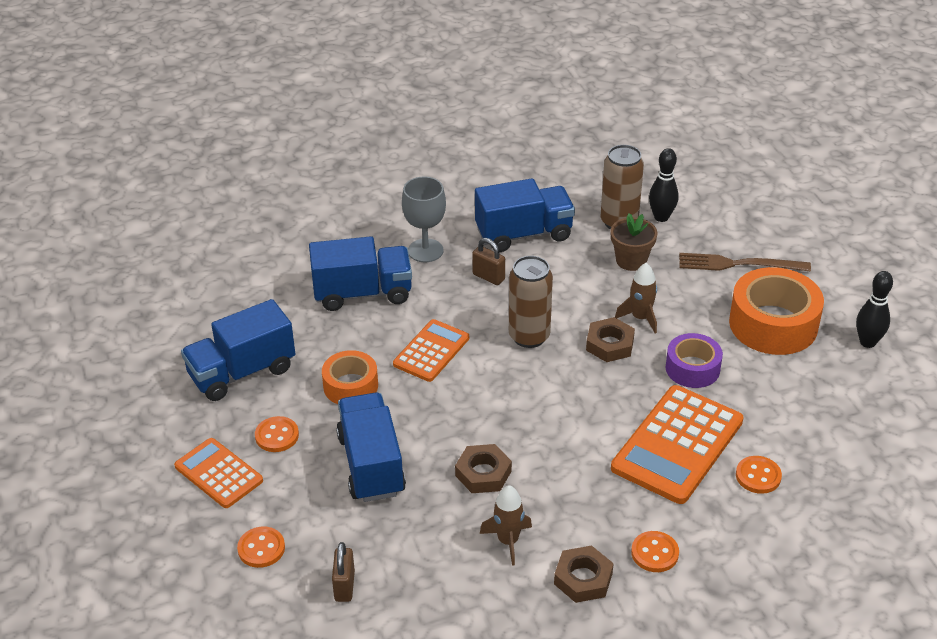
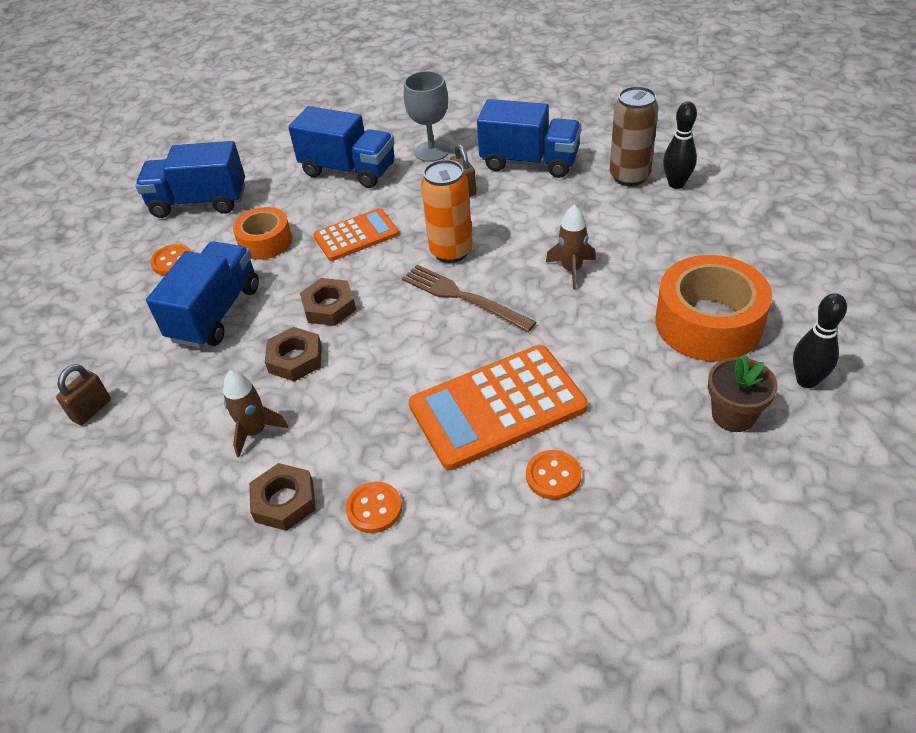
camera: 35 degrees right, 5 degrees up
orange calculator [174,438,263,508] -> none
orange button [237,527,285,568] -> none
brown can [509,256,553,348] -> orange can [421,160,473,263]
brown nut [586,317,635,362] -> brown nut moved to [300,278,356,326]
brown flower pot [611,213,657,271] -> brown flower pot moved to [708,354,778,432]
purple tape [665,333,723,388] -> none
brown fork [679,253,811,272] -> brown fork moved to [402,265,537,332]

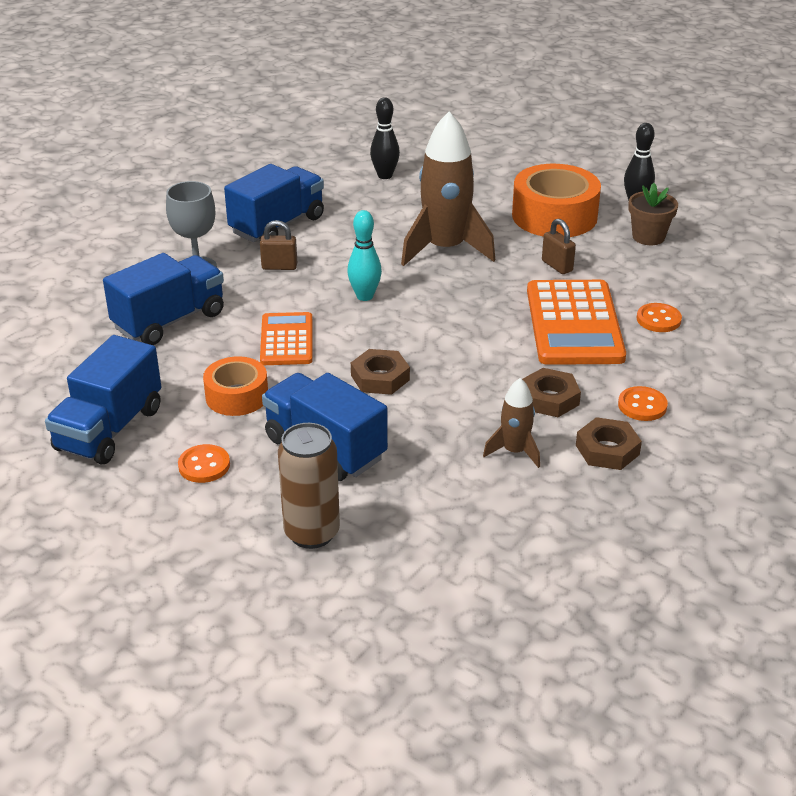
camera: 70 degrees left, 10 degrees down
brown padlock [56,364,111,425] -> brown padlock moved to [542,219,576,274]
brown nut [265,327,322,381] -> brown nut moved to [522,368,581,417]
brown fork [402,265,537,332] -> none
orange can [421,160,473,263] -> turquoise bowling pin [347,210,382,301]
brown rocket [546,205,596,289] -> brown rocket [401,112,495,266], size x2.01
brown can [610,86,659,186] -> brown can moved to [278,423,340,549]

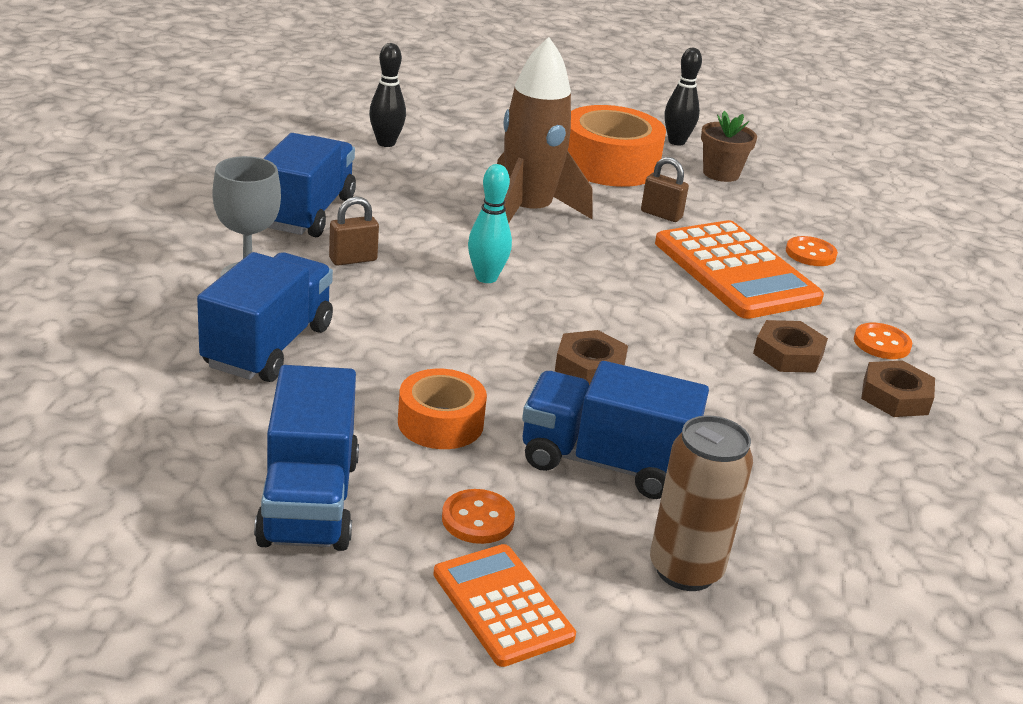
camera: 30 degrees left, 5 degrees down
orange calculator [260,312,312,365] -> orange calculator moved to [433,544,576,667]
brown rocket [483,378,540,468] -> none

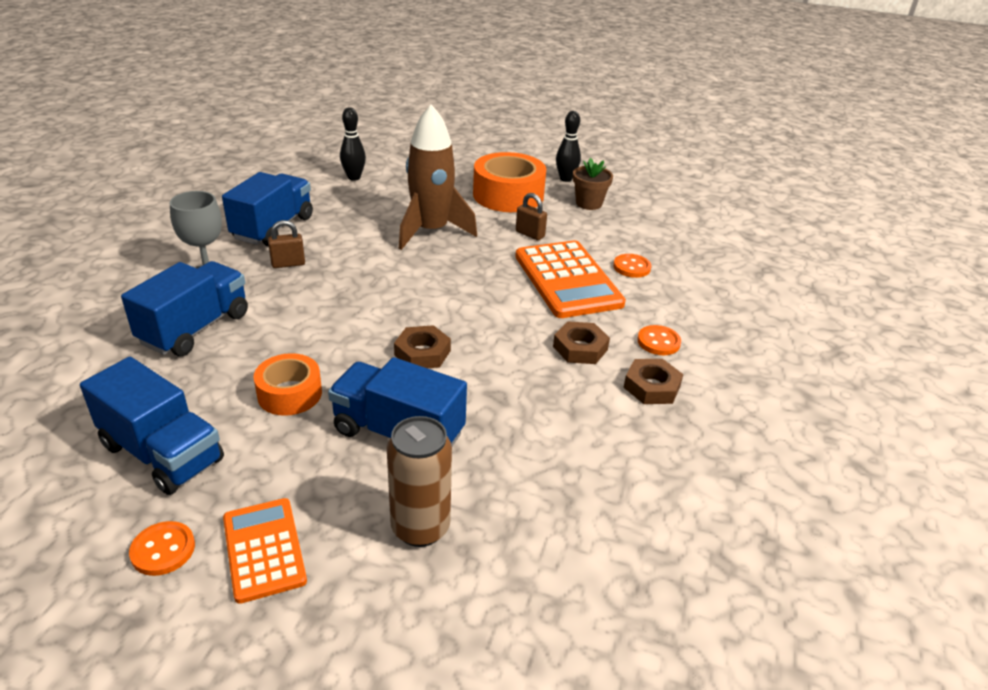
camera: 10 degrees right, 5 degrees up
blue truck [254,365,359,551] -> blue truck turned 60 degrees counterclockwise [80,357,224,495]
orange button [442,489,515,544] -> orange button moved to [129,521,195,576]
turquoise bowling pin [468,164,512,283] -> none

